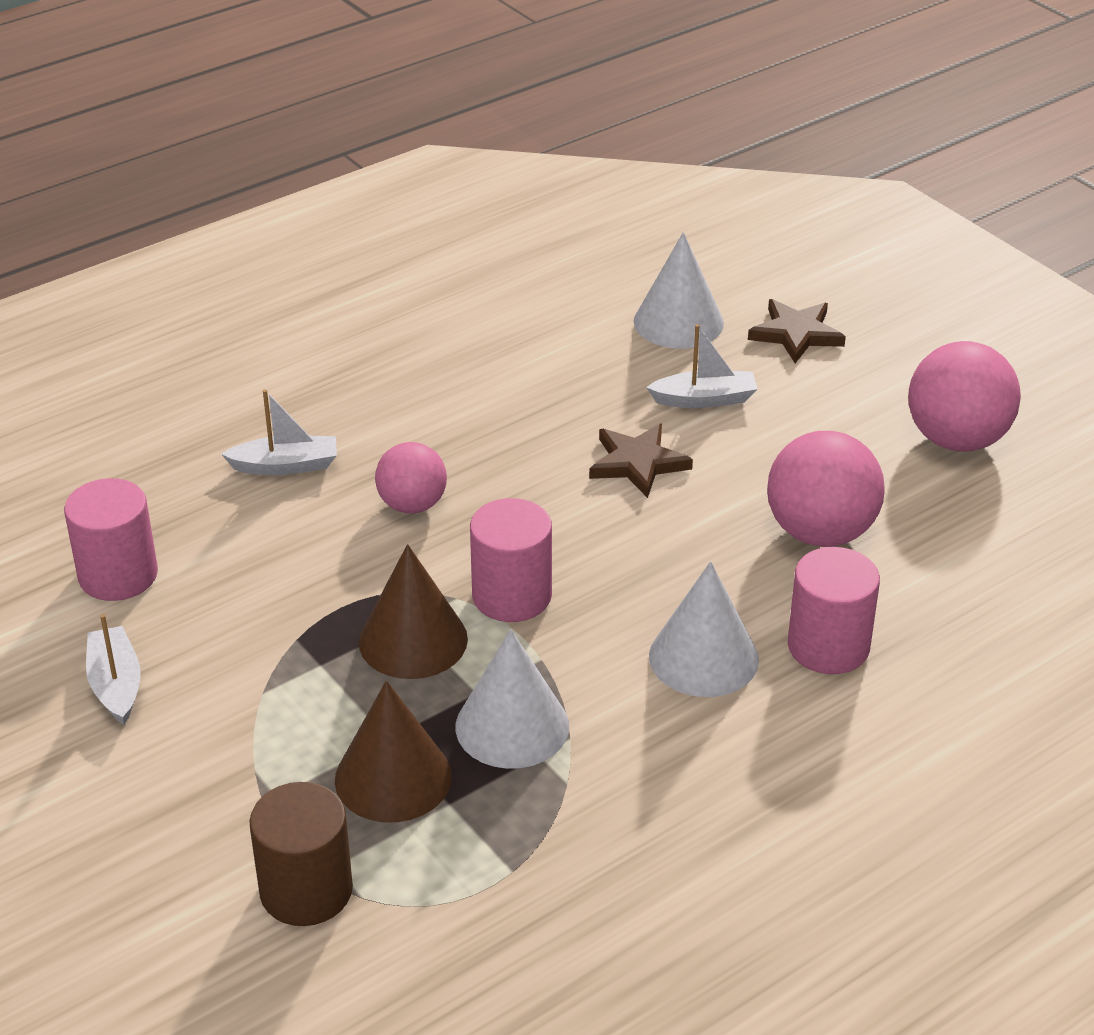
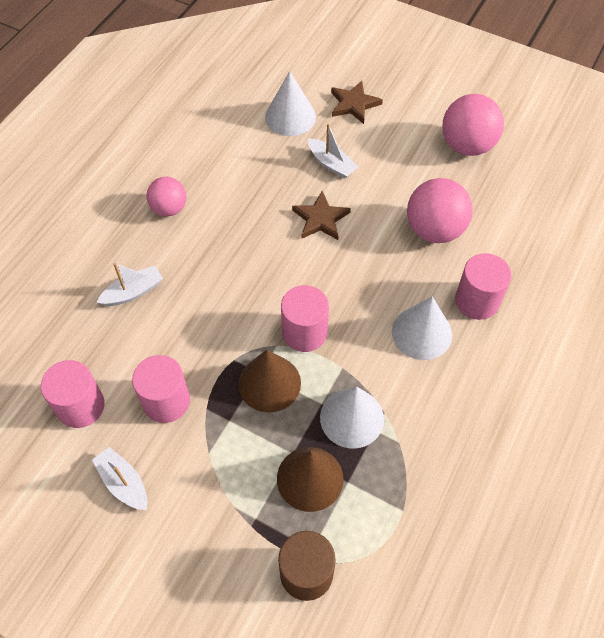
camera: 25 degrees left, 20 degrees up
pink ball [375,442,447,514] -> pink ball moved to [147,177,186,216]
white boat [646,324,758,408] -> white boat turned 75 degrees clockwise [308,124,358,179]
none -> pink cylinder [132,355,190,423]

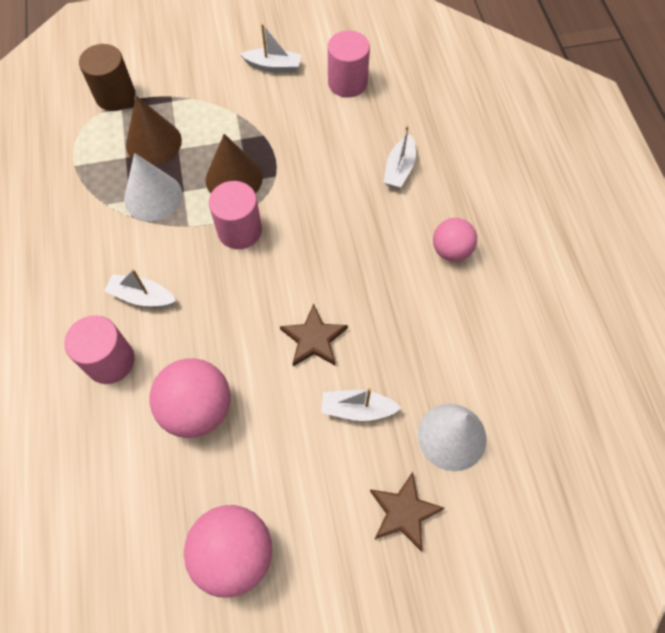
camera: 140 degrees right, 5 degrees up
pink cylinder [132,355,190,423] -> none
white cone [392,296,452,360] -> white boat [104,269,176,307]

